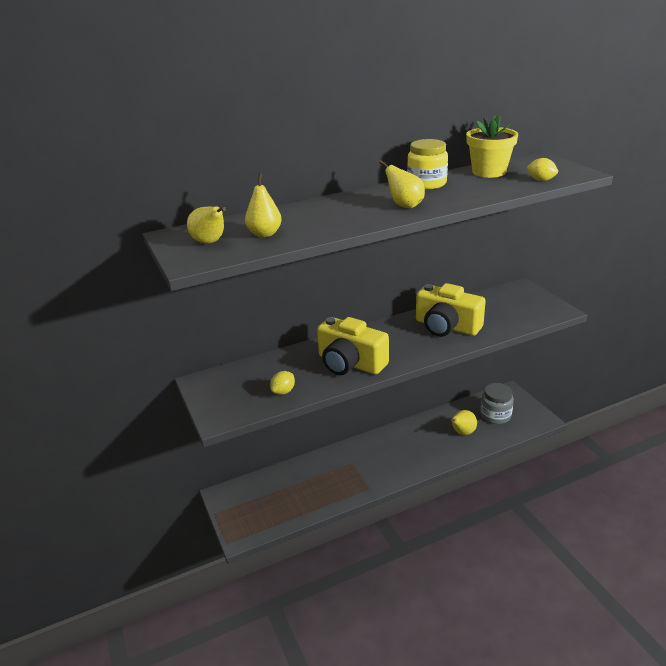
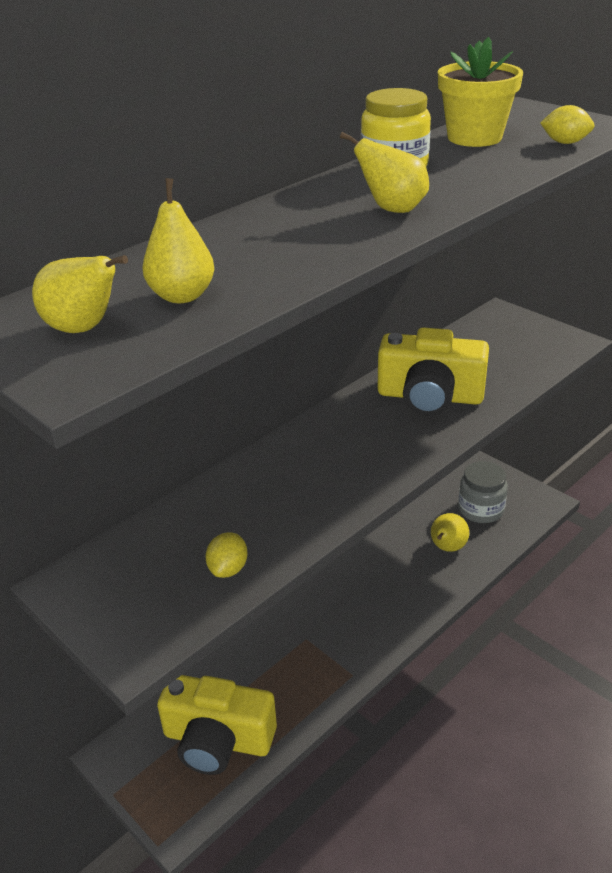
camera: 20 degrees left, 5 degrees up
yellow camera [317,317,389,375] -> yellow camera moved to [157,675,277,775]

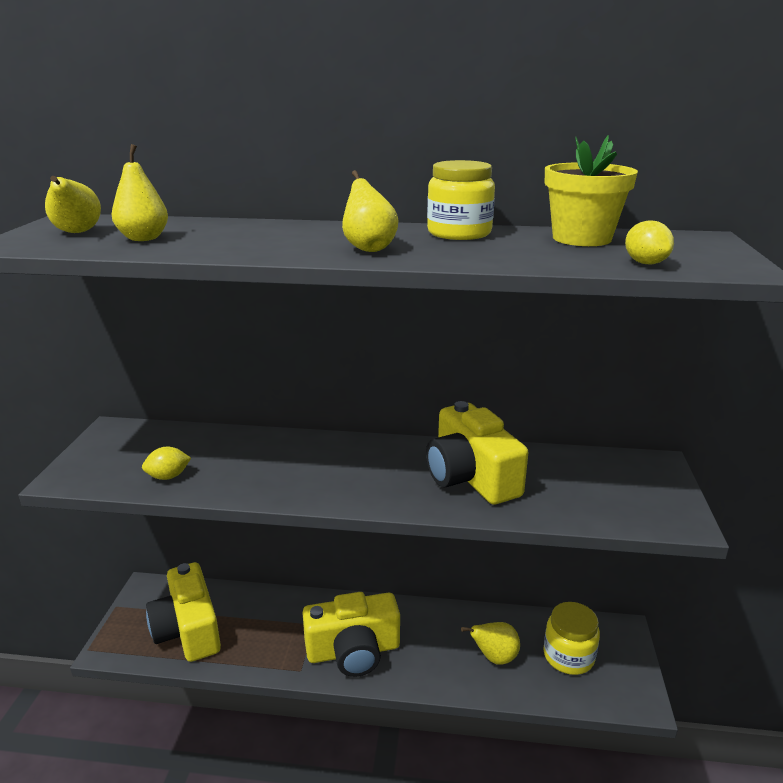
camera: 50 degrees right, 10 degrees down
grey jar [458,461,508,523] -> yellow jar [543,602,600,675]
none -> yellow camera [302,592,400,677]

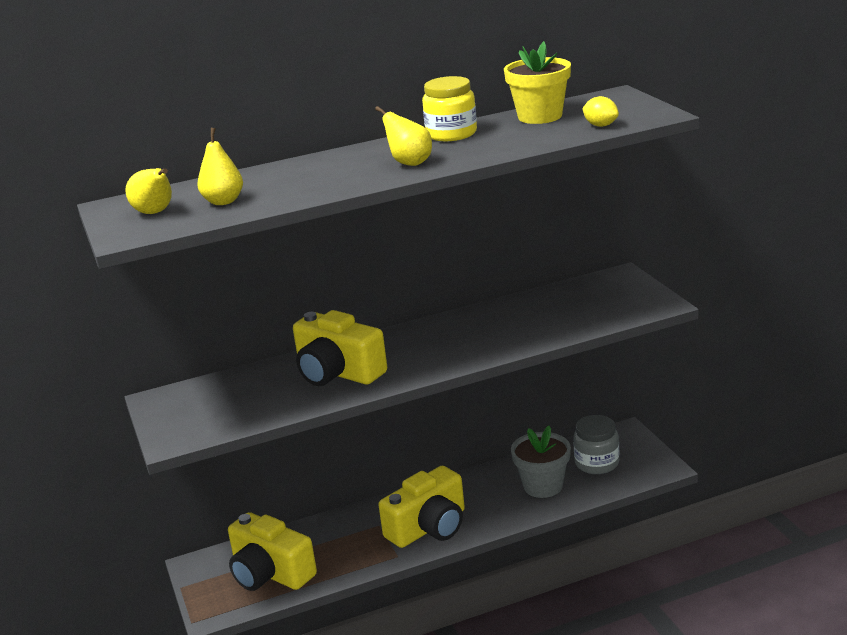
camera: 25 degrees left, 0 degrees up
yellow lemon [142,447,191,480] -> none
yellow camera [426,401,528,504] -> yellow camera moved to [293,310,387,386]
yellow pear [461,622,520,665] -> grey flower pot [511,426,571,498]
yellow jar [543,602,600,675] -> grey jar [573,415,620,474]

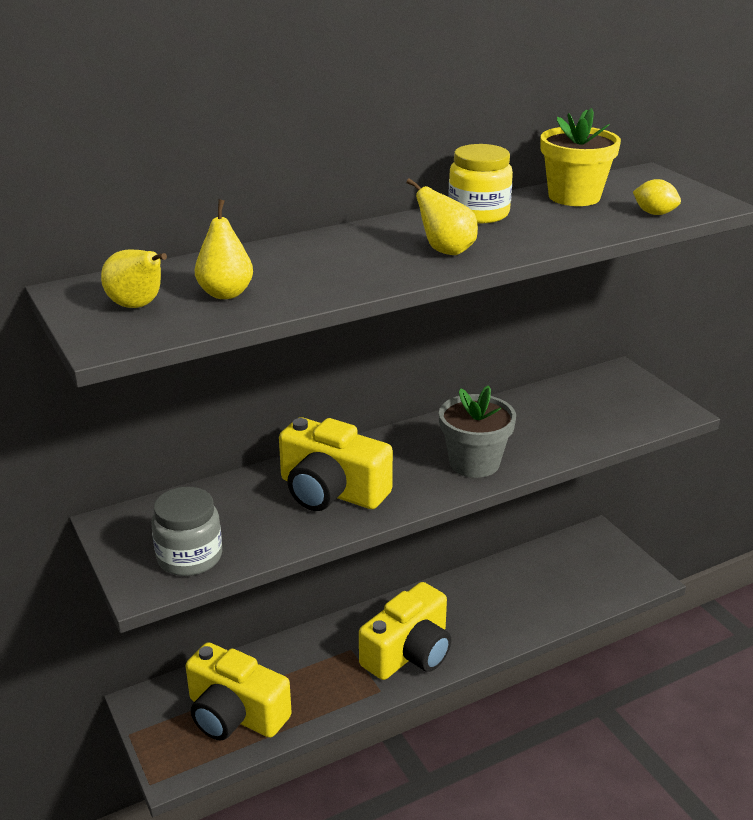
camera: 10 degrees left, 5 degrees up
grey flower pot [511,426,571,498] -> grey flower pot moved to [439,385,516,478]
grey jar [573,415,620,474] -> grey jar moved to [151,487,222,576]

